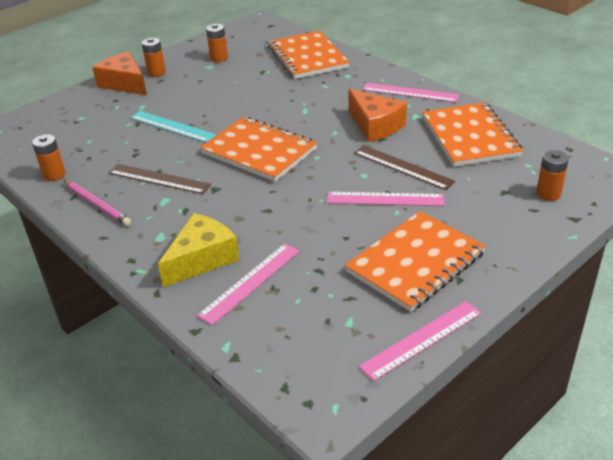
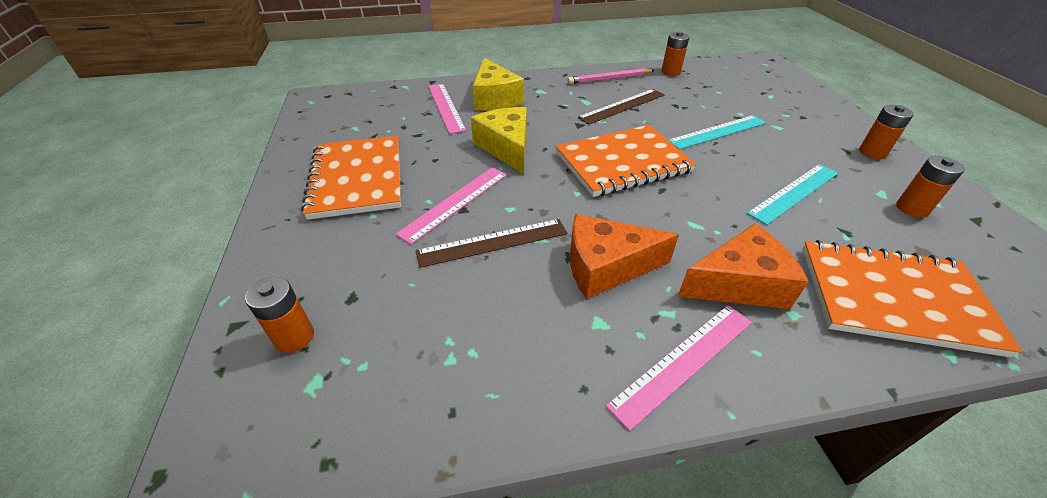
camera: 120 degrees right, 5 degrees up
orange cheese [92,51,147,95] -> orange cheese moved to [678,224,809,309]
pink ruler [359,301,482,381] -> none
orange notebook [422,102,523,167] -> none
none -> yellow cheese [471,107,527,174]
none -> turquoise ruler [747,164,838,225]

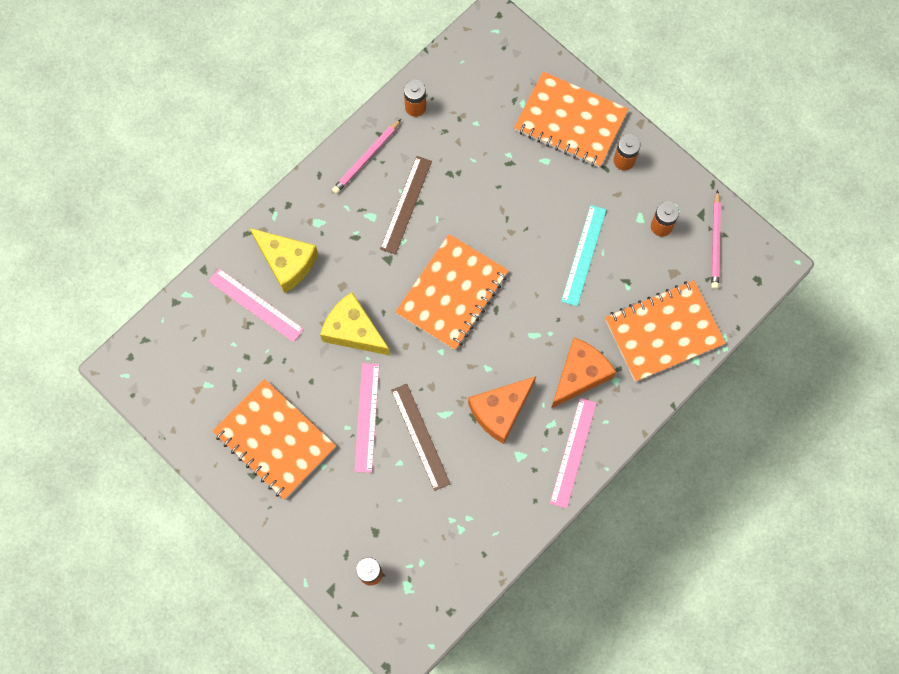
camera: 35 degrees left, 30 degrees up
brown ruler [416,219,567,268] -> brown ruler turned 60 degrees counterclockwise [391,384,450,491]
turquoise ruler [668,115,766,150] -> none
none -> orange notebook [514,72,629,168]
none -> pink pencil [711,190,721,289]

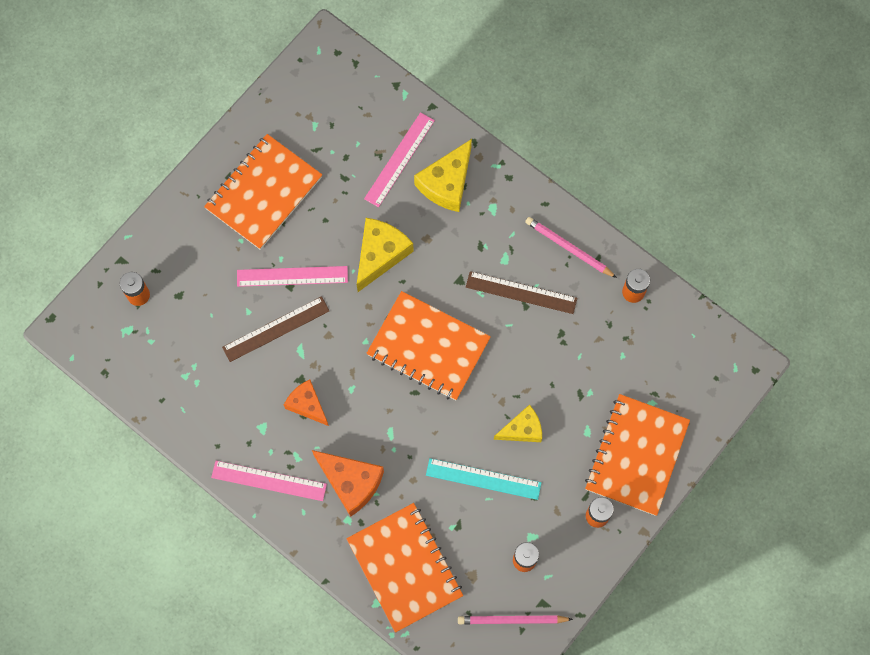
camera: 85 degrees right, 0 degrees up
orange cheese [468,376,536,444] -> orange cheese [284,380,329,426], size x0.66
none -> yellow cheese [494,404,542,442]

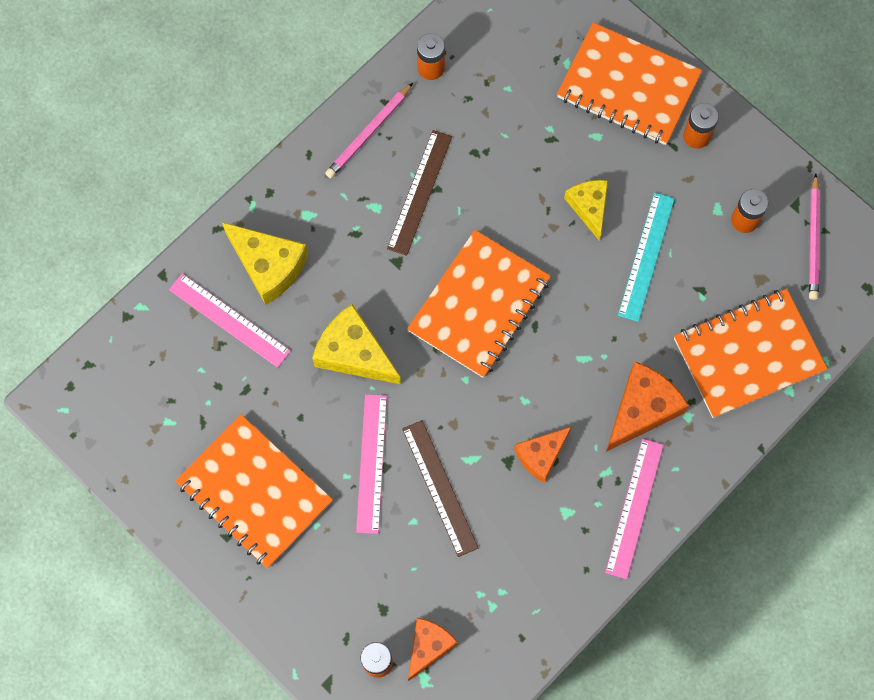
camera: 85 degrees left, 0 degrees up
none -> orange cheese [408,618,458,681]

